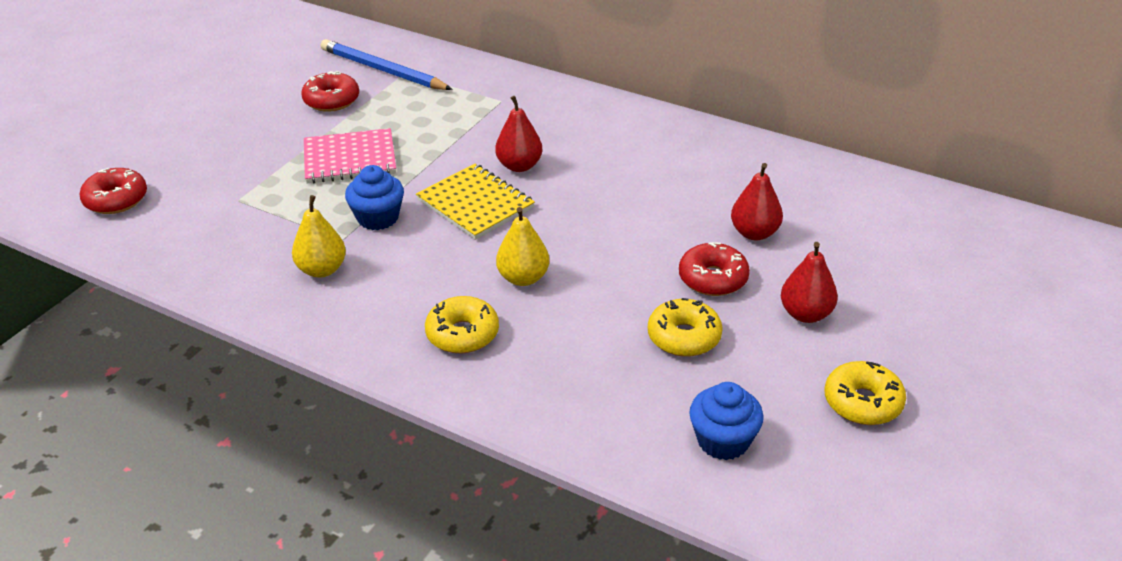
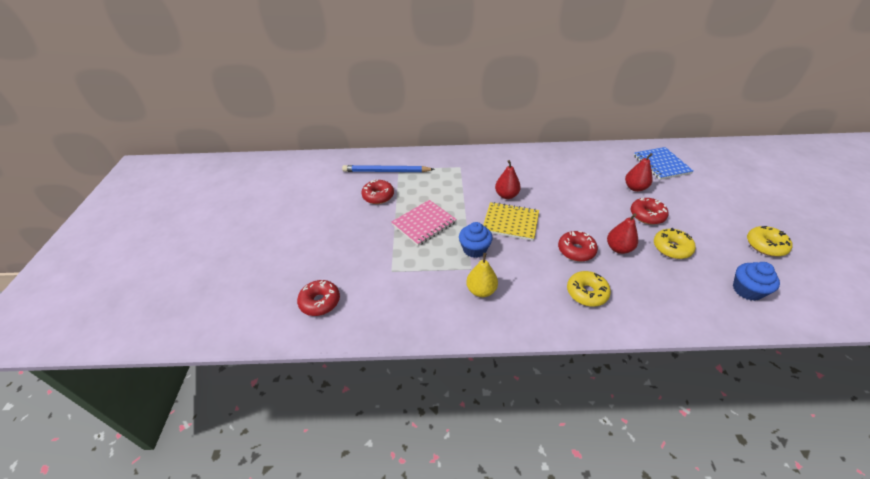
camera: 30 degrees left, 5 degrees up
yellow pear [496,207,549,286] -> red donut [558,231,598,261]
red pear [781,242,838,323] -> red pear moved to [607,213,638,254]
none -> blue notebook [634,147,693,180]

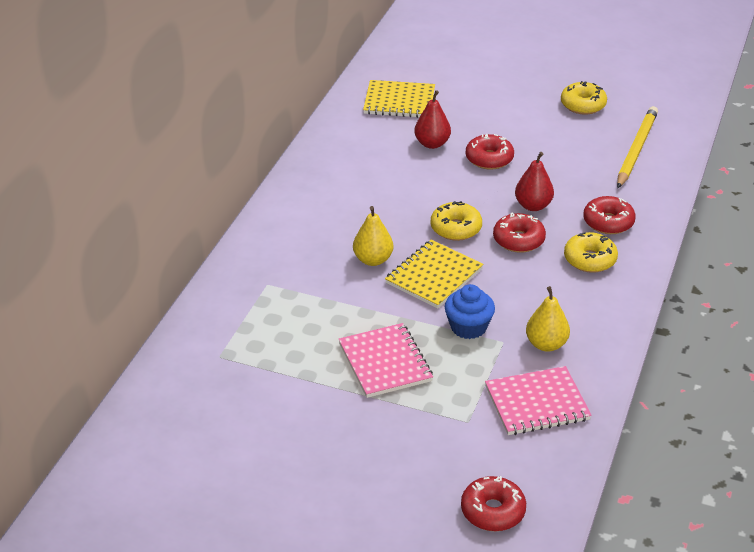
camera: 70 degrees left, 5 degrees down
blue pencil [342,165,435,172] -> none
red donut [361,179,394,204] -> red donut moved to [583,196,636,234]
red pear [495,160,521,199] -> yellow pear [353,206,393,266]
blue notebook [634,147,693,180] -> yellow notebook [363,80,435,118]
yellow donut [654,228,696,259] -> yellow donut moved to [431,201,482,241]
blue cupcake [733,262,780,301] -> yellow pencil [617,106,658,188]
none -> pink notebook [485,366,592,435]

